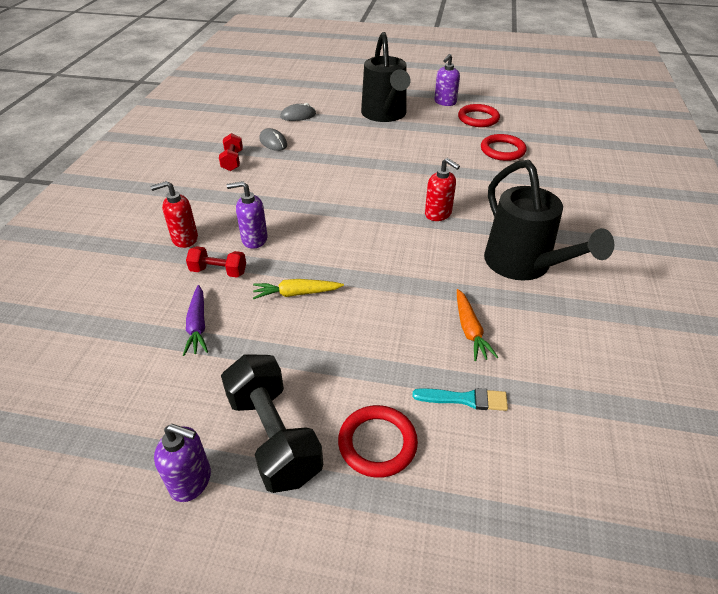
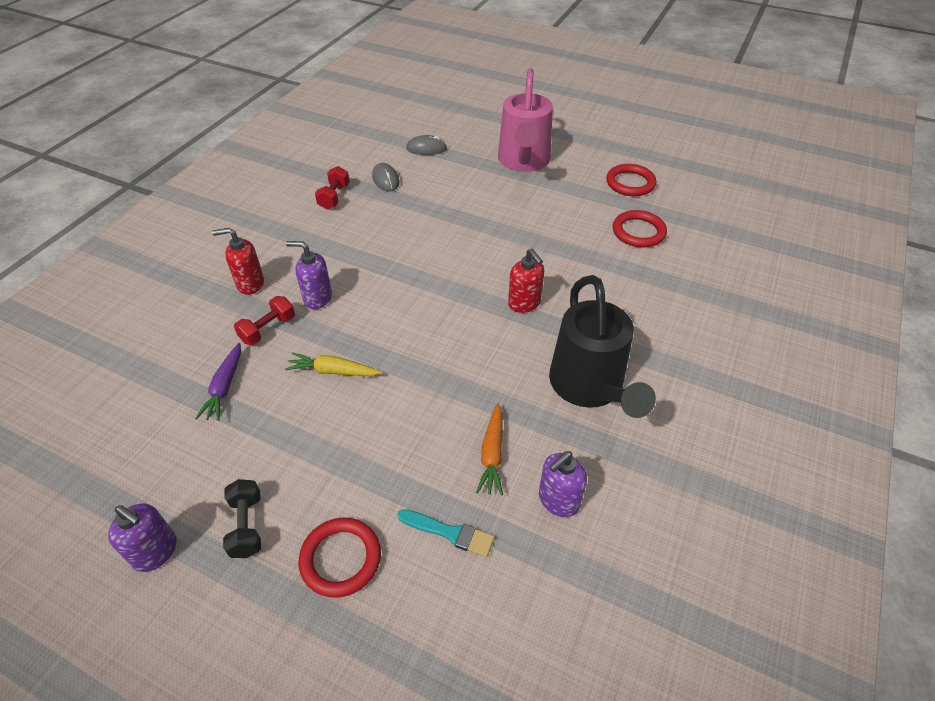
camera: 15 degrees right, 5 degrees up
red dumbbell [186,246,246,277] -> red dumbbell turned 75 degrees counterclockwise [234,296,295,345]
black dumbbell [221,354,323,493] -> black dumbbell [223,479,261,558], size x0.54
black watering can [361,32,410,122] -> pink watering can [498,68,553,172]
purple soap dispenser [434,54,460,106] -> purple soap dispenser moved to [539,451,587,517]

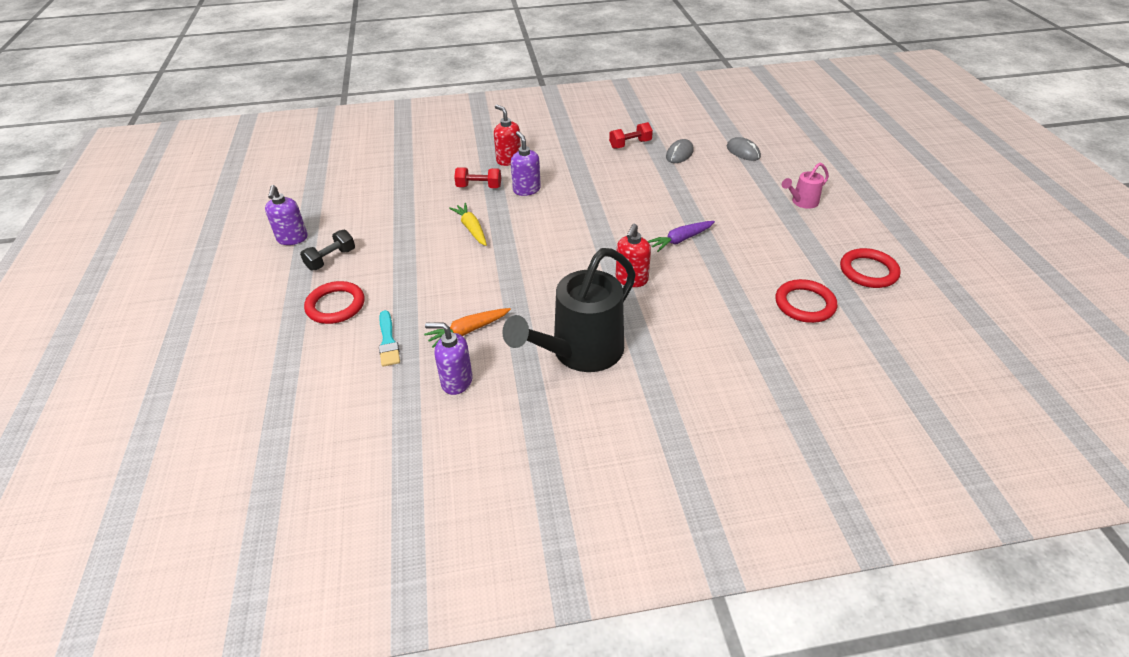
camera: 55 degrees right, 5 degrees down
purple carrot [195,343,241,421] -> purple carrot moved to [648,221,715,252]
pink watering can [498,68,553,172] -> pink watering can [782,163,829,209], size x0.46

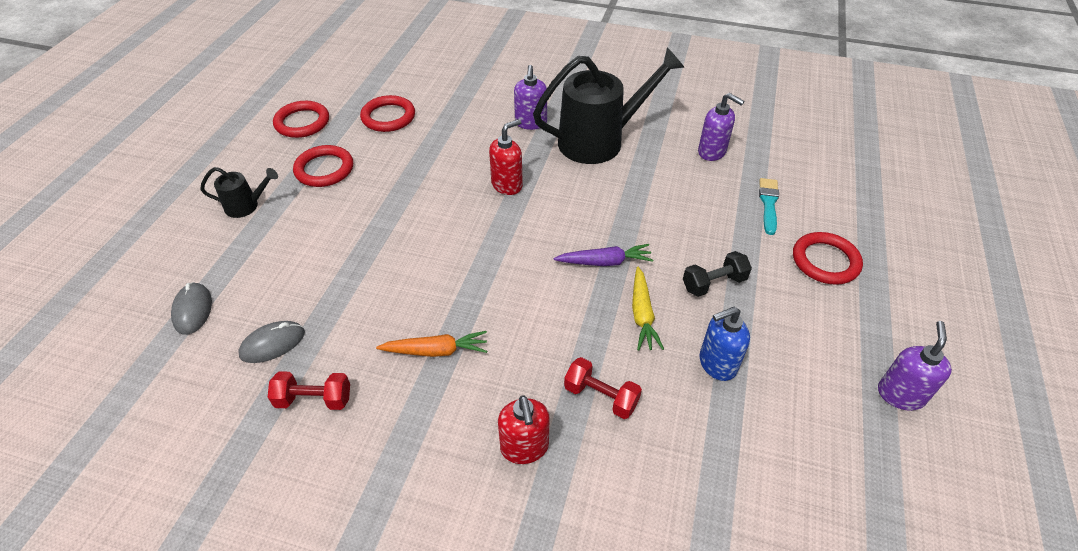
camera: 155 degrees left, 5 degrees up
black dumbbell [300,230,355,270] -> black dumbbell moved to [683,251,752,297]
orange carrot [424,308,511,348] -> orange carrot moved to [376,331,487,357]
purple soap dispenser [511,131,541,196] -> purple soap dispenser moved to [514,65,547,130]
purple carrot [648,221,715,252] -> purple carrot moved to [554,244,653,266]
pink watering can [782,163,829,209] -> black watering can [200,167,278,218]
none -> red ring [293,145,353,187]
none -> blue soap dispenser [700,307,750,381]

